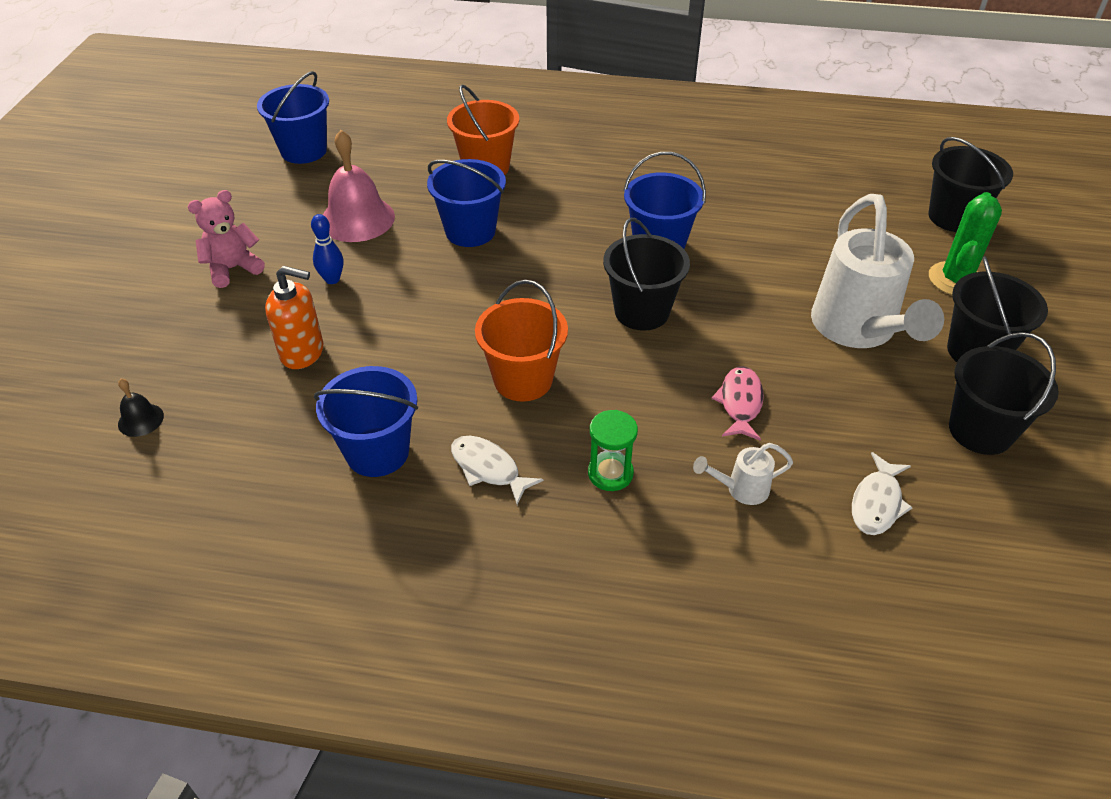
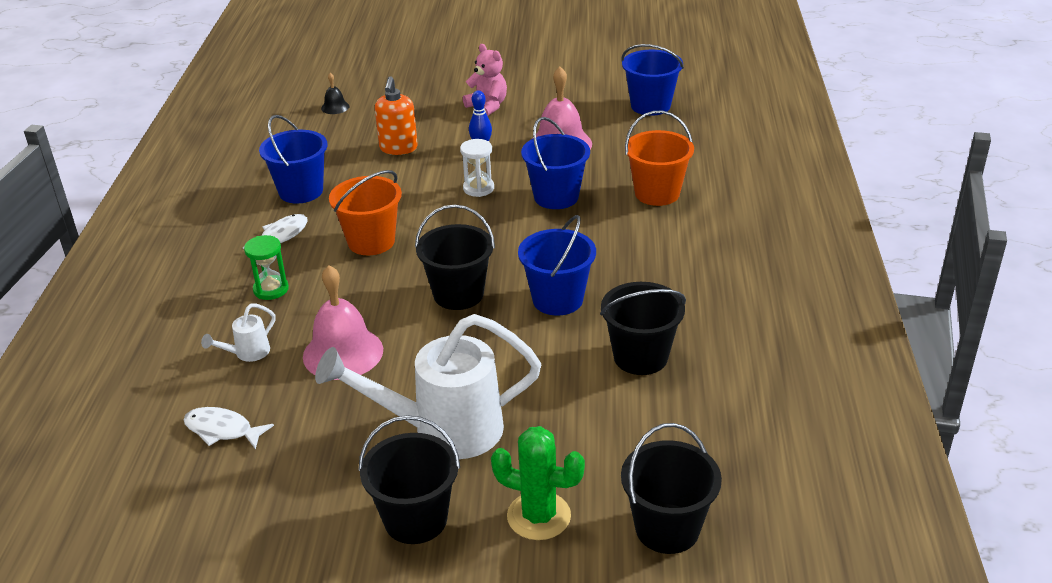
camera: 85 degrees right, 10 degrees down
white watering can [693,443,793,505] -> white watering can turned 120 degrees counterclockwise [201,303,276,362]
pink fish [711,366,764,441] -> pink bell [303,265,383,380]
black bucket [949,332,1059,455] -> black bucket moved to [600,282,686,375]
none -> white hourglass [460,139,494,197]

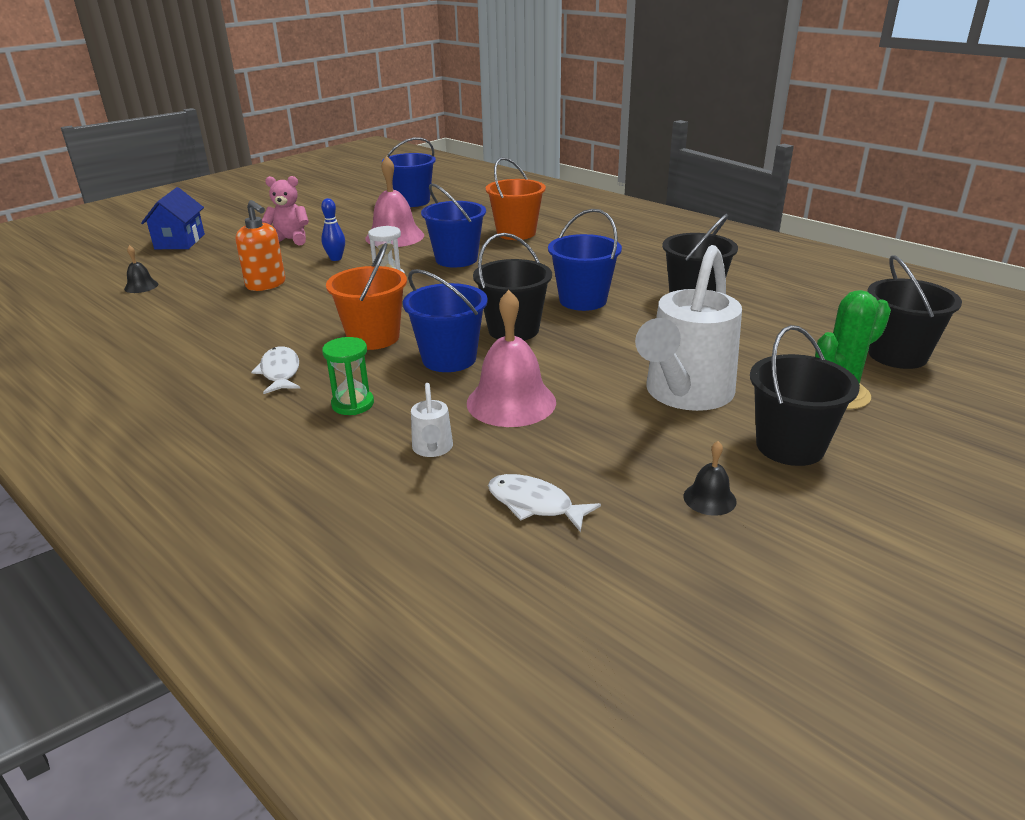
camera: 50 degrees left, 5 degrees down
white fish [183,407,274,450] -> white fish turned 60 degrees clockwise [488,474,601,532]
blue bucket [259,115,328,204] -> blue bucket moved to [403,269,488,372]
none -> blue house [141,187,205,249]
none -> black bell [684,441,737,516]

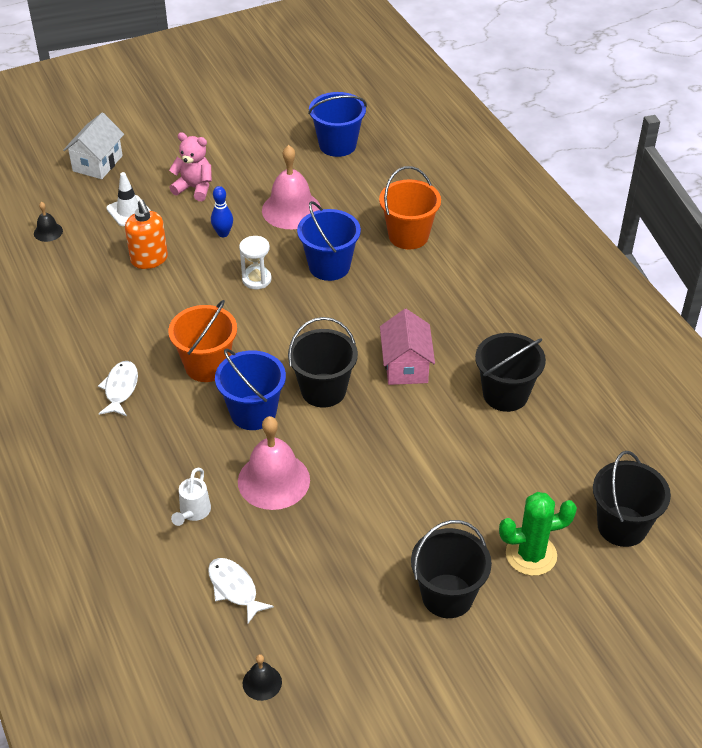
camera: 20 degrees right, 15 degrees up
blue house [141,187,205,249] -> white house [63,113,124,179]
green hourglass [322,337,374,415] -> none
blue bucket [548,209,622,311] -> pink house [380,309,435,385]
white watering can [635,245,742,411] -> none
black bell [684,441,737,516] -> black bell moved to [243,654,282,701]
none -> white traffic cone [106,172,151,226]

